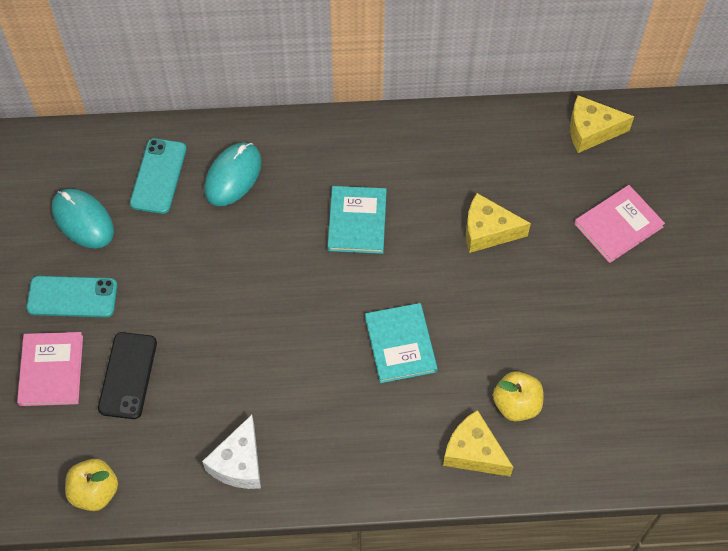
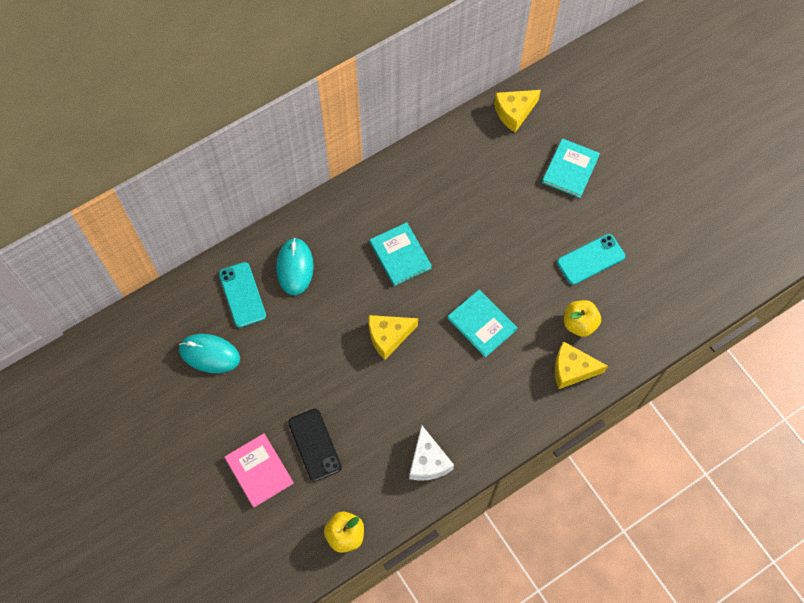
camera: 30 degrees left, 5 degrees up
turquoise phone [26,276,117,317] -> turquoise phone moved to [557,234,625,285]
yellow cheese [466,193,531,253] -> yellow cheese moved to [369,315,418,360]
pink book [574,185,665,263] -> turquoise book [542,138,600,198]

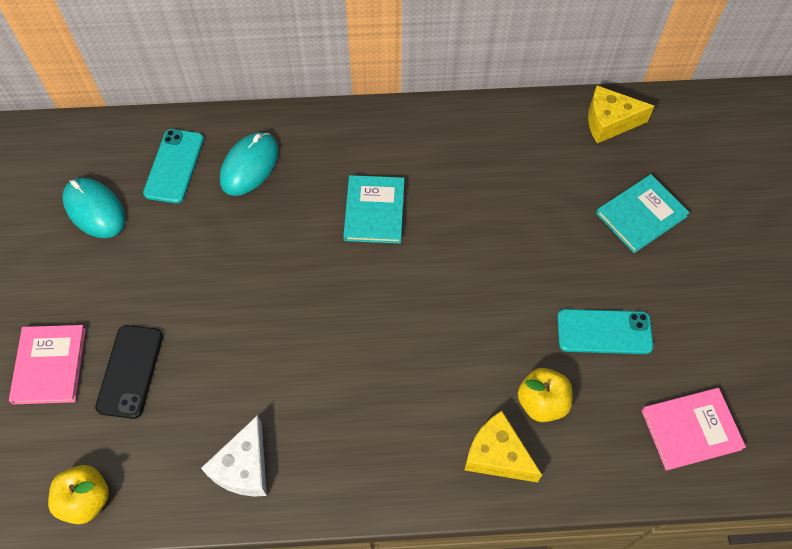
camera: 30 degrees right, 5 degrees down
yellow cheese [369,315,418,360] -> none
turquoise book [447,290,517,357] -> none
none -> pink book [641,388,746,471]

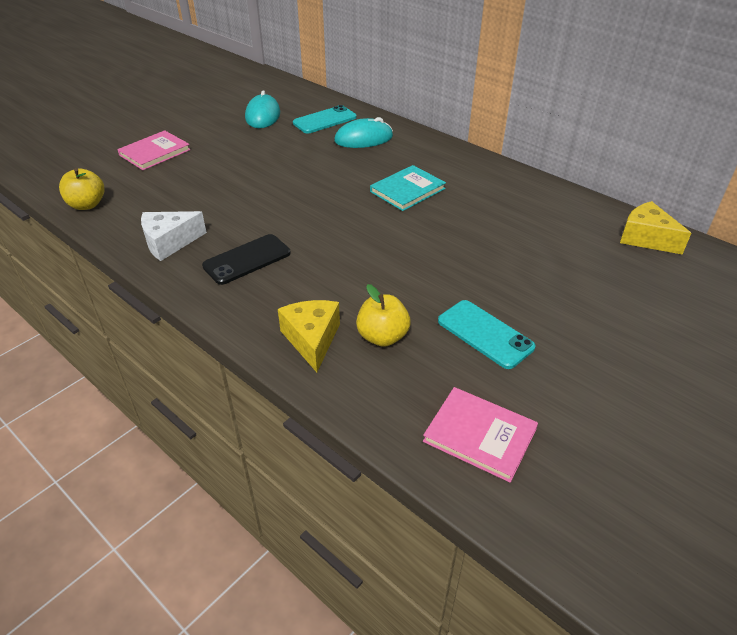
camera: 45 degrees right, 20 degrees down
black phone [95,325,163,419] -> black phone moved to [202,234,291,285]
turquoise book [596,174,690,253] -> none

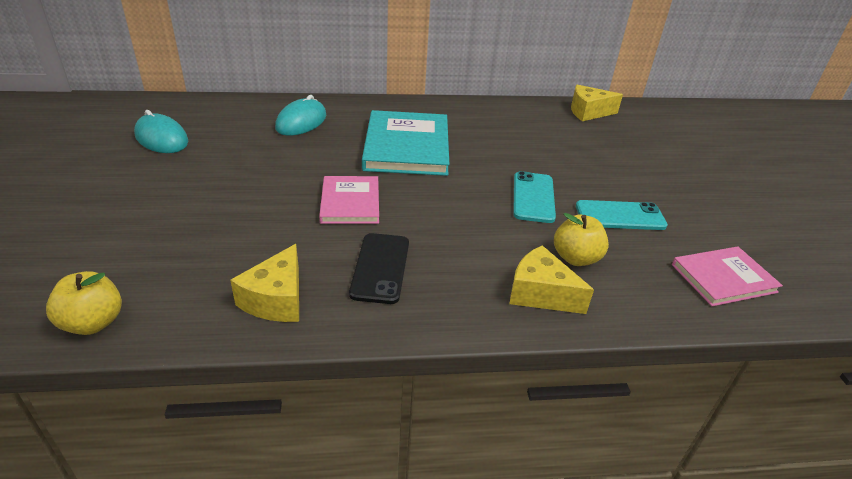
camera: 50 degrees left, 5 degrees down
pink book [117,130,191,170] -> pink book moved to [319,176,379,224]
white cheese [141,211,207,261] -> yellow cheese [230,244,299,322]
turquoise phone [293,105,357,133] -> turquoise phone moved to [513,171,556,223]
turquoise book [370,165,446,211] -> turquoise book [362,110,449,176], size x1.68

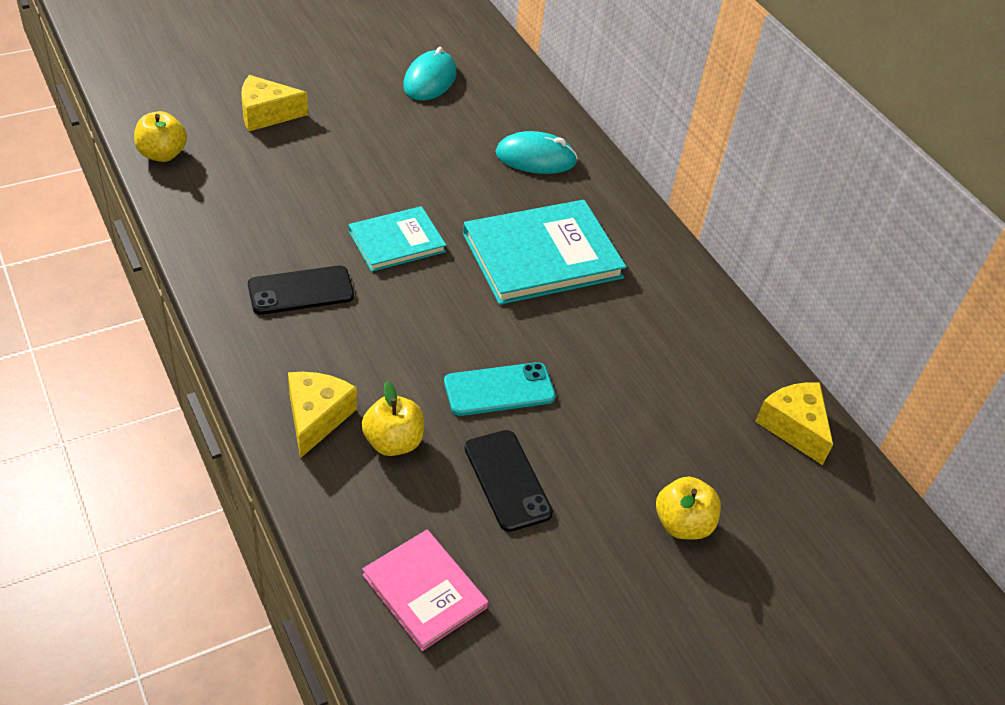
camera: 65 degrees right, 10 degrees up
yellow cheese [230,244,299,322] -> yellow cheese moved to [241,75,308,131]
pink book [319,176,379,224] -> turquoise book [349,206,446,272]
turquoise phone [576,200,668,230] -> black phone [465,430,553,532]
none -> yellow apple [656,477,721,539]

